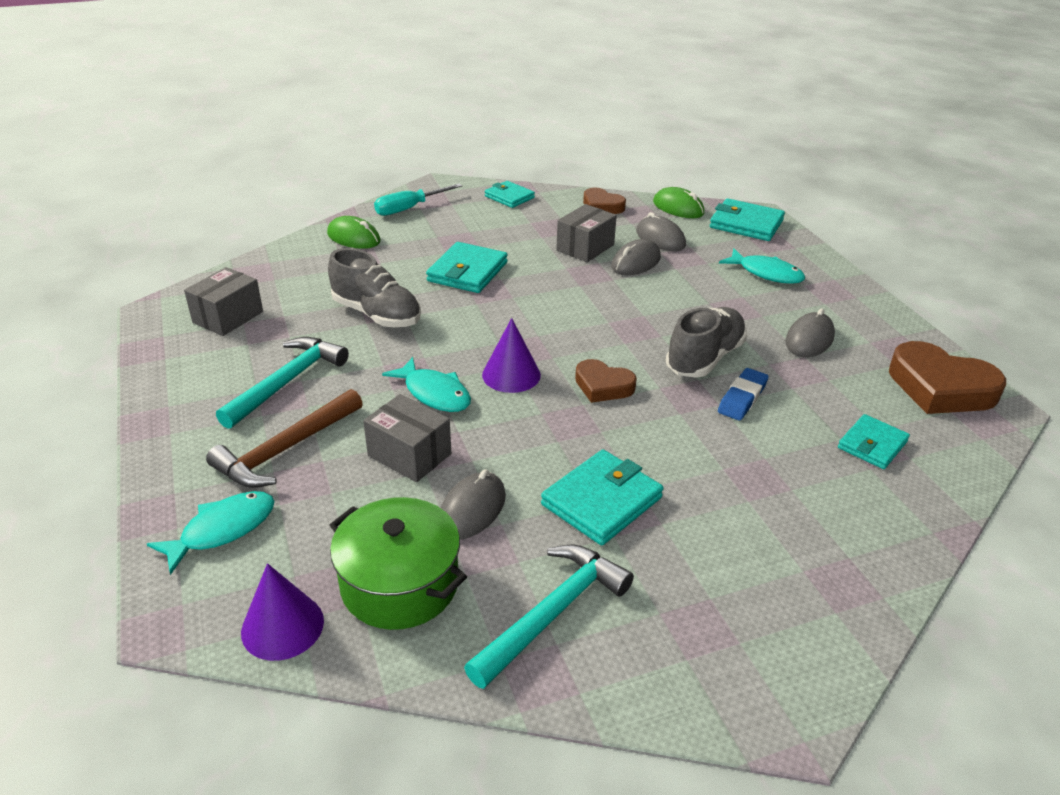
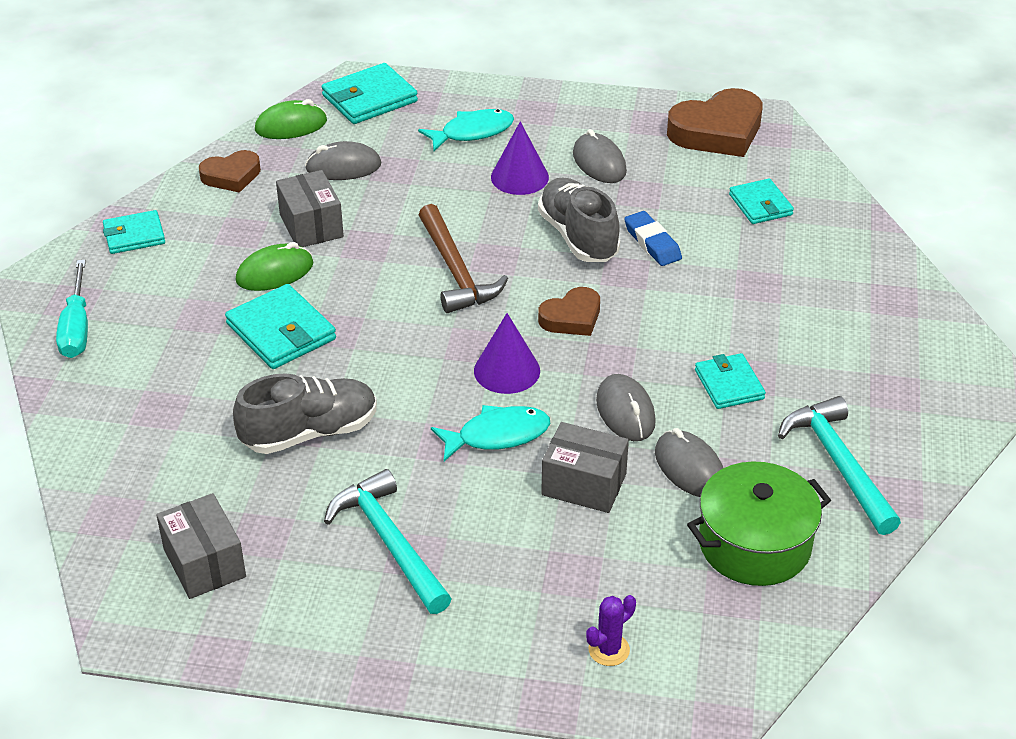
camera: 60 degrees left, 5 degrees up
turquoise fish [147,491,275,575] -> purple cactus [586,595,636,666]
brown hammer [206,389,363,488] -> brown hammer moved to [419,204,508,313]
purple cone [241,563,324,661] -> purple cone moved to [491,121,549,195]
green mouse [327,216,381,249] -> green mouse moved to [236,242,313,291]
grey box [363,394,451,482] -> grey box turned 45 degrees clockwise [541,422,629,513]
turquoise wallet [541,449,664,546] -> turquoise wallet [695,353,766,409], size x0.66
grey mouse [611,239,661,275] -> grey mouse moved to [596,374,656,441]

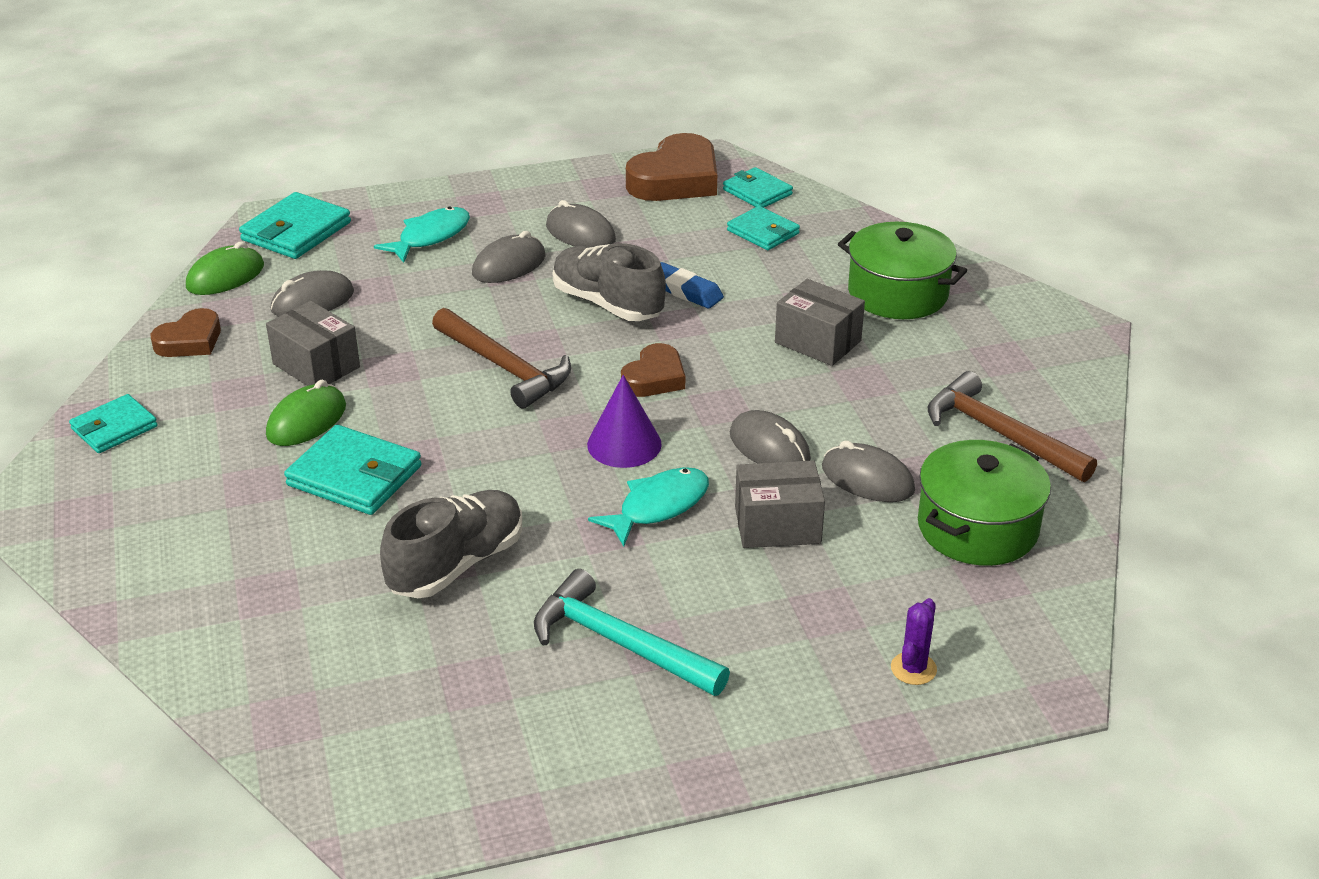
camera: 25 degrees left, 5 degrees down
turquoise screwdriver [56,260,88,358] -> none
grey box [156,493,246,599] -> grey box moved to [775,279,865,366]
purple cone [491,121,549,195] -> grey mouse [472,231,546,283]
turquoise wallet [695,353,766,409] -> turquoise wallet moved to [723,167,793,208]
turquoise hammer [778,396,901,535] -> brown hammer [928,371,1097,482]
none -> green pot [838,222,967,319]

